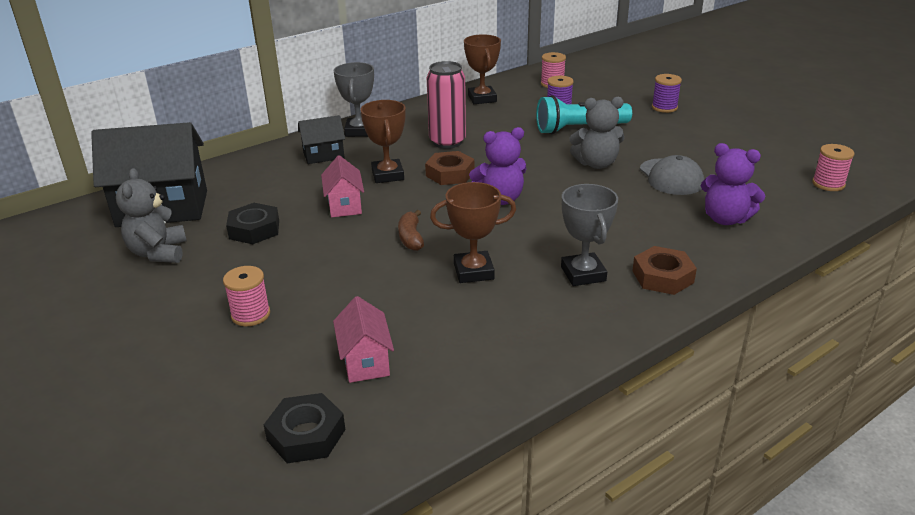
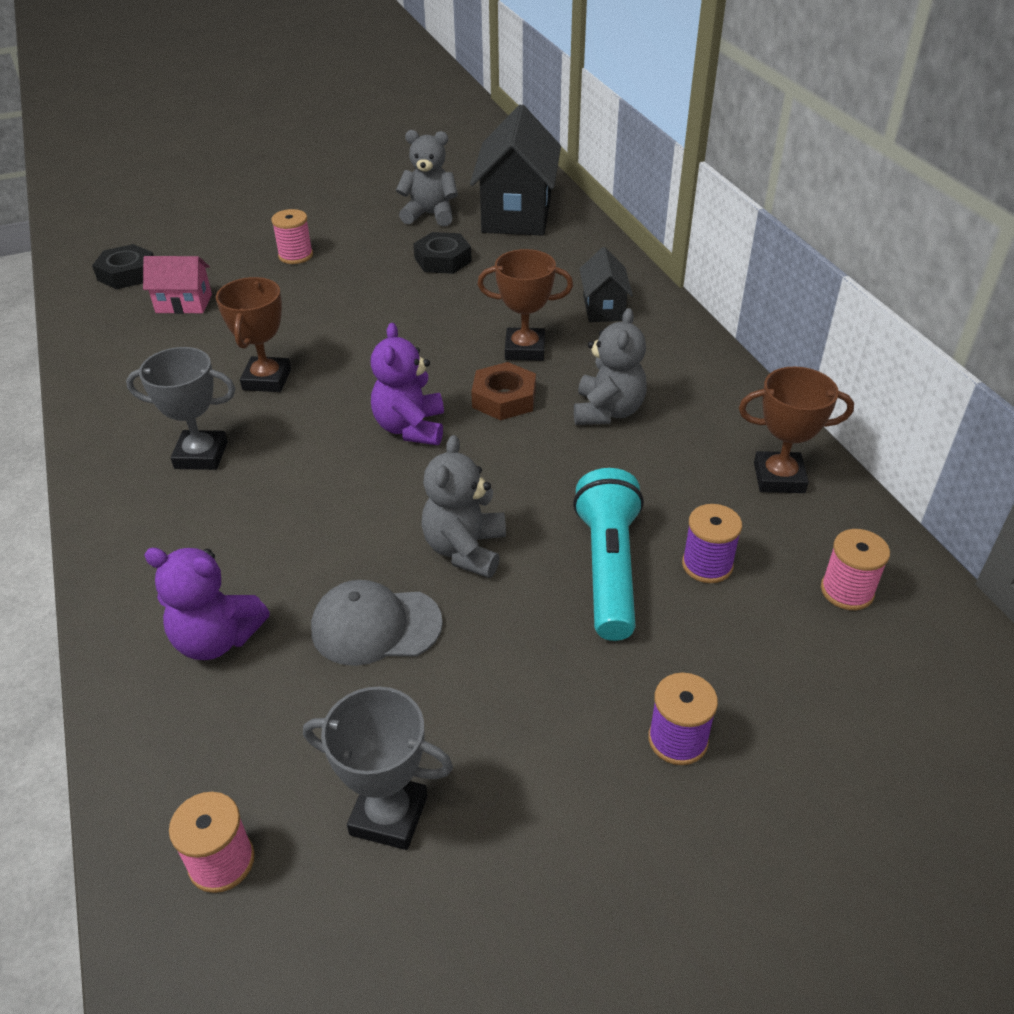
camera: 105 degrees right, 10 degrees up
pink house [321,155,364,217] -> none
grey trophy [334,62,374,137] -> grey trophy moved to [303,687,453,850]
brown banana [398,210,424,251] -> none
pink can [427,61,466,149] -> grey teddy bear [574,308,647,425]
brown nut [632,246,697,295] -> none
purple teddy bear [701,143,765,225] -> purple teddy bear turned 120 degrees counterclockwise [144,548,270,660]

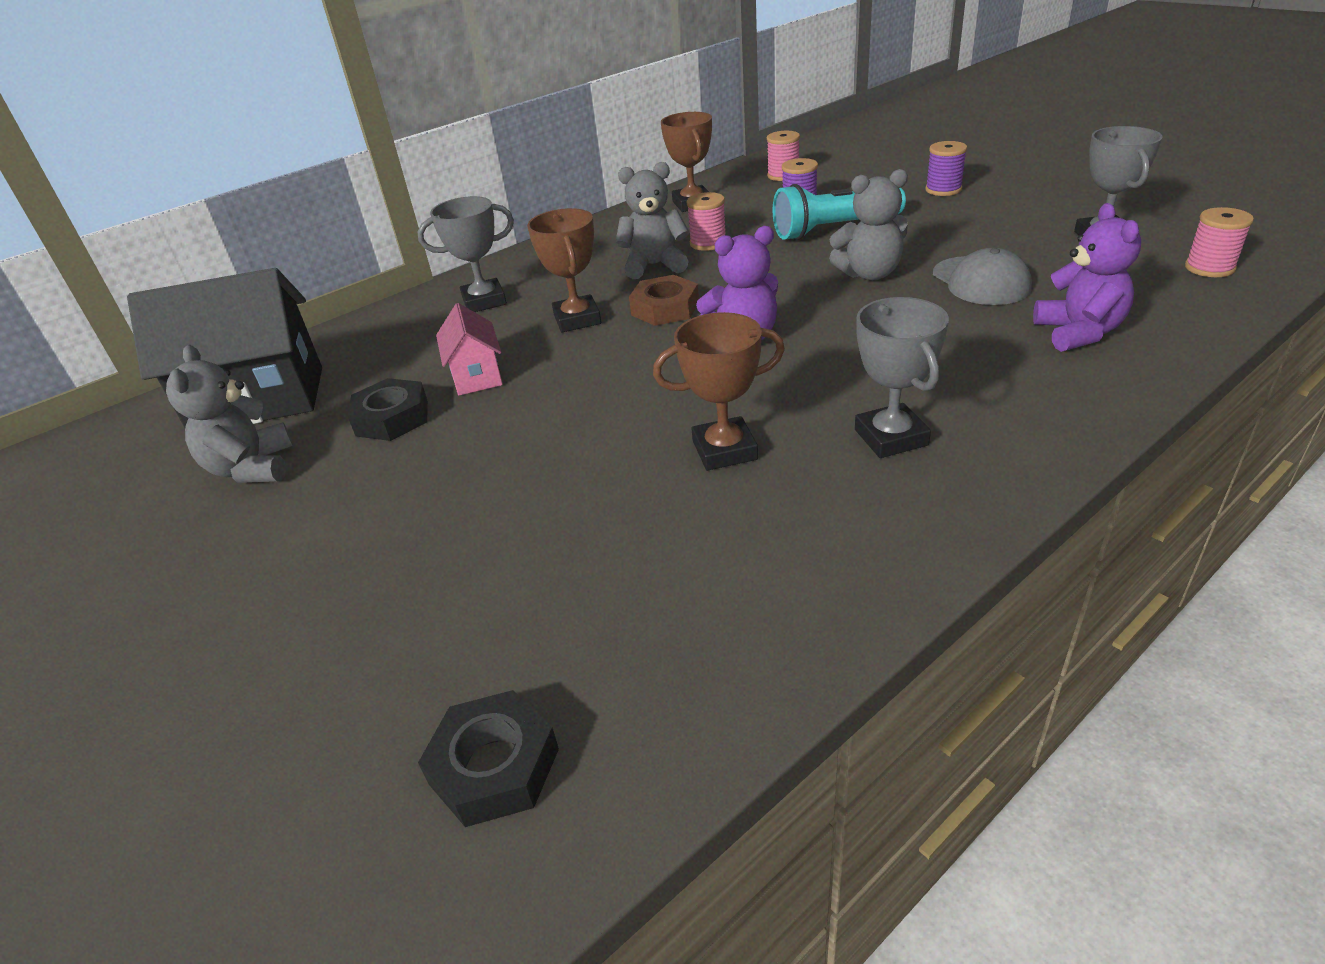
camera: 105 degrees left, 5 degrees down
pink house [143,256,212,314] -> pink house moved to [436,303,503,396]
pink spool [271,209,313,264] -> pink spool moved to [686,192,726,251]
black house [579,247,633,322] -> grey trophy [418,196,514,312]

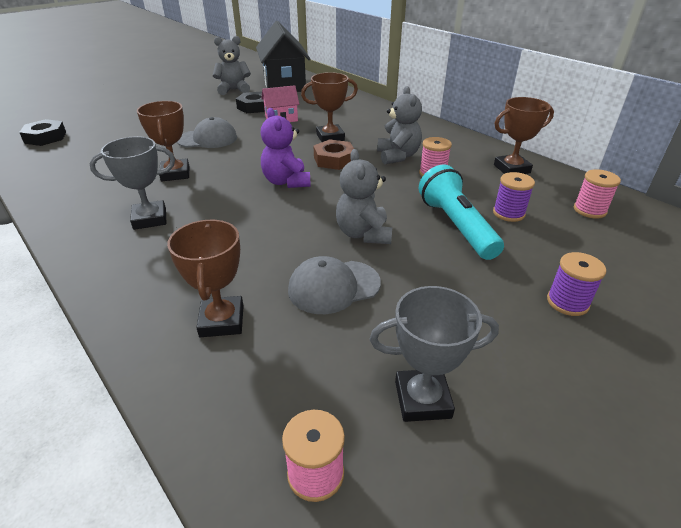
camera: 85 degrees right, 0 degrees up
grey trophy [418,196,514,312] -> none
purple teddy bear [1033,203,1141,352] -> brown trophy [167,220,244,337]
none -> grey cap [177,117,237,148]

